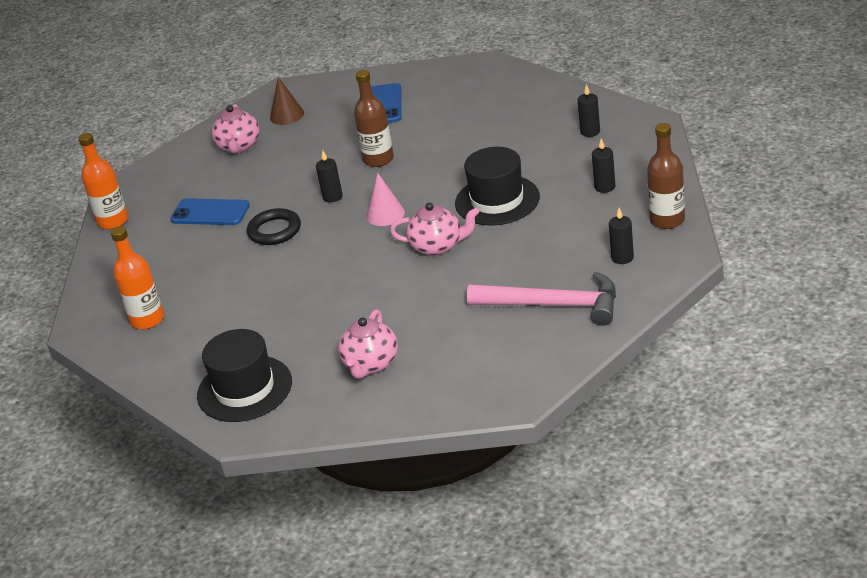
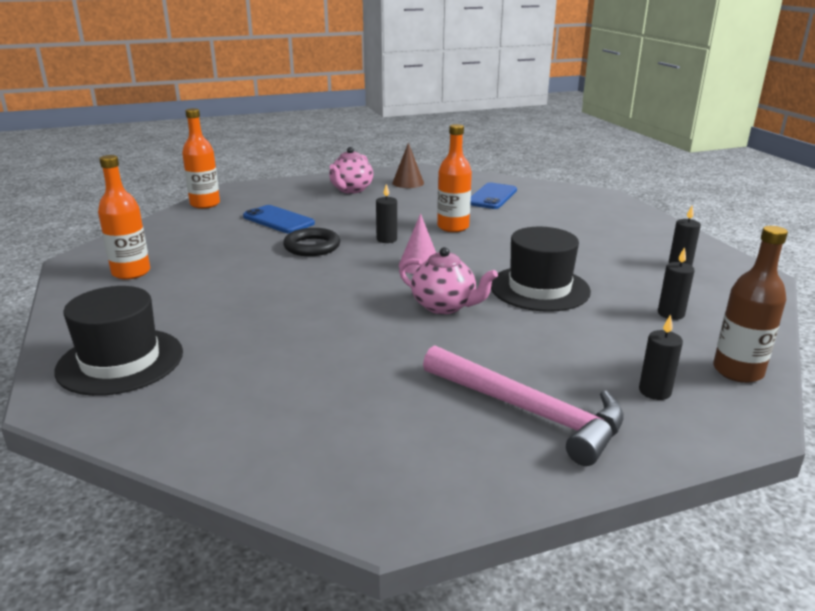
camera: 20 degrees right, 10 degrees down
pink teapot [338,310,398,379] -> none
brown bottle [354,70,394,167] -> orange bottle [437,124,472,232]

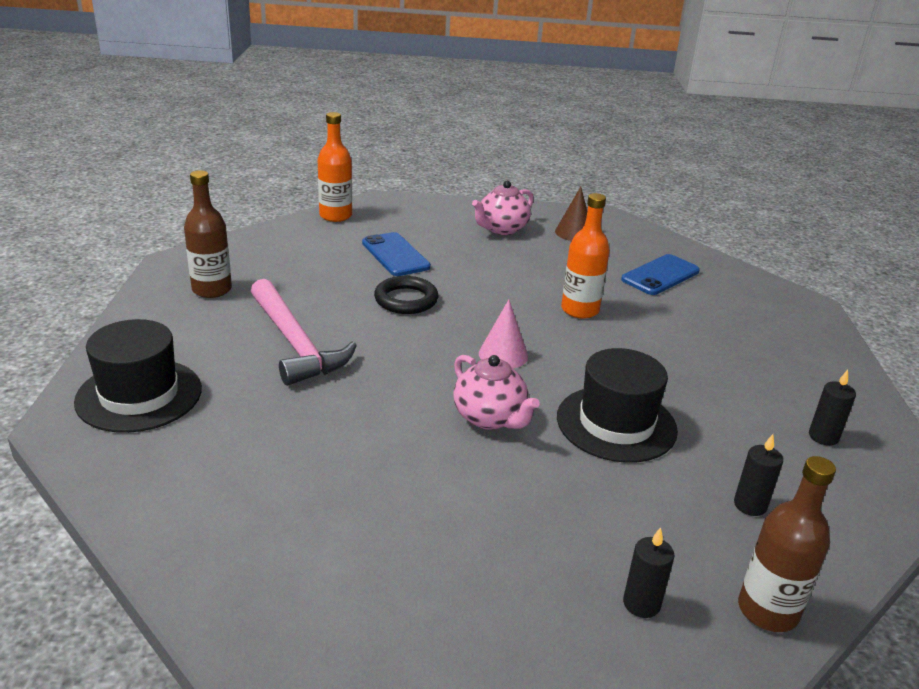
camera: 20 degrees right, 5 degrees up
orange bottle [98,155,150,280] -> brown bottle [184,170,232,298]
black candle [376,184,397,243] -> none
pink hammer [423,345,624,466] -> pink hammer moved to [251,279,357,386]

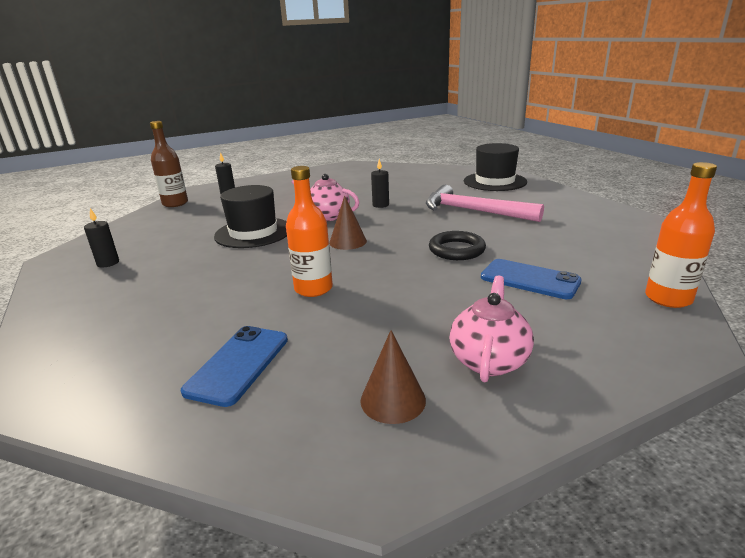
camera: 155 degrees right, 5 degrees down
brown bottle [184,170,232,298] -> none
pink cone [479,300,528,368] -> brown cone [329,195,367,250]
black candle [734,434,783,516] -> black candle moved to [371,159,389,208]

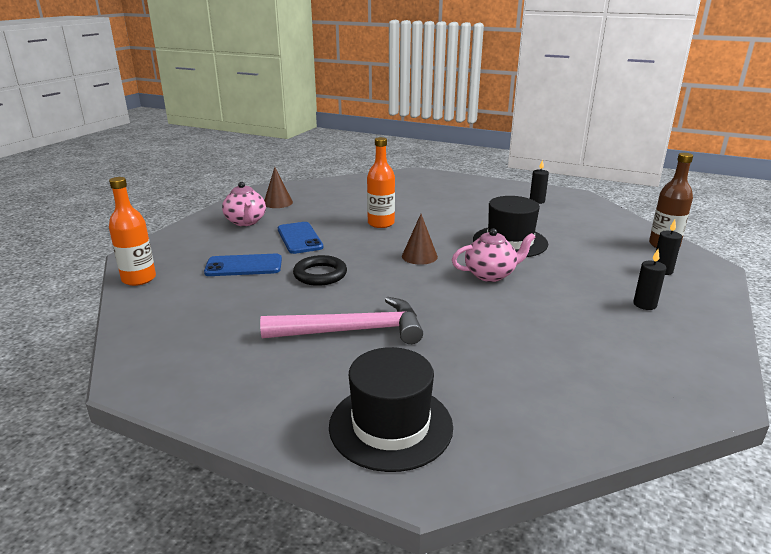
camera: 140 degrees right, 0 degrees up
blue phone [181,326,288,407] -> blue phone moved to [278,222,323,254]
black candle [371,159,389,208] -> black candle moved to [633,249,666,310]

